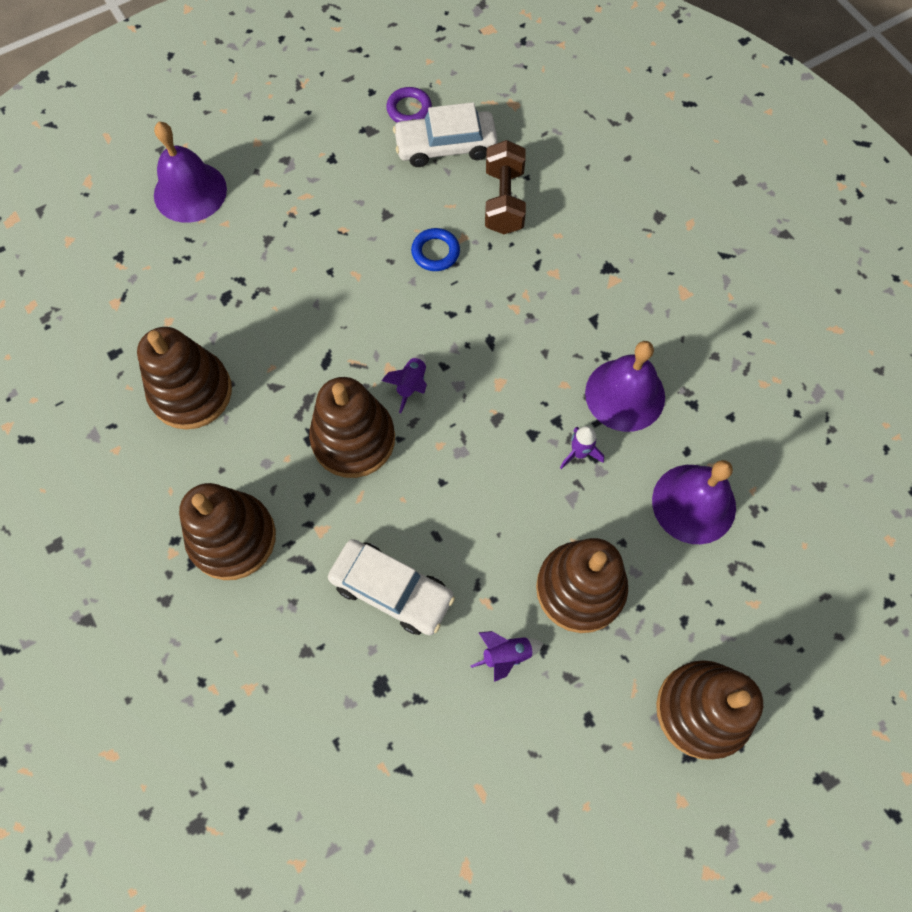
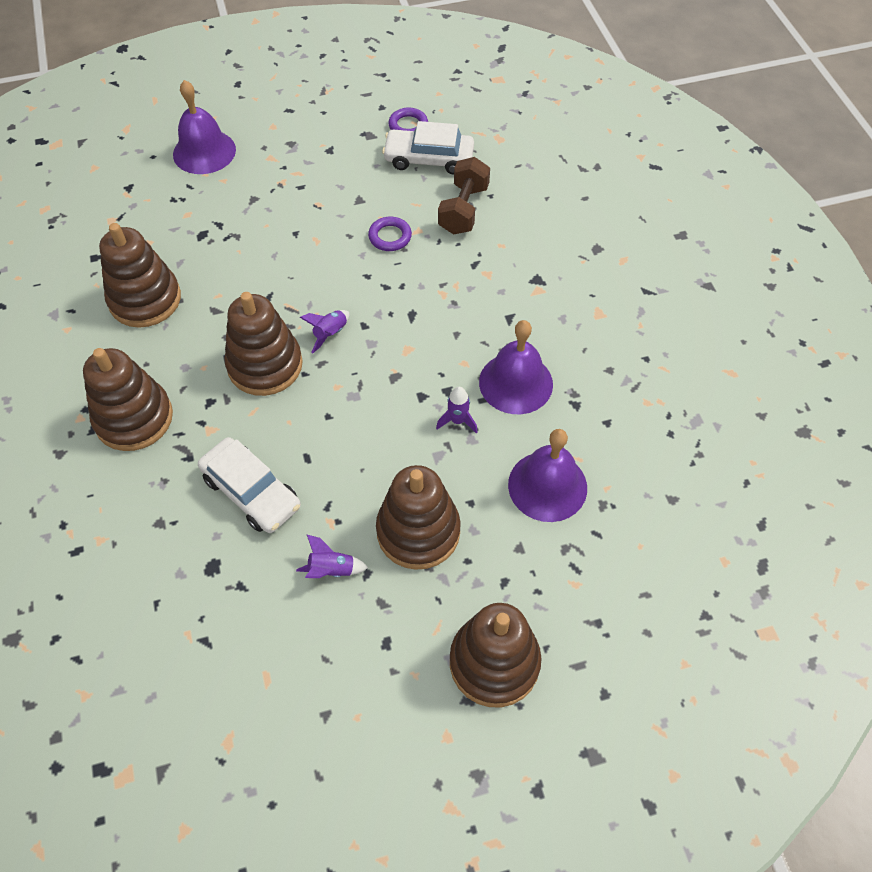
camera: 15 degrees right, 10 degrees down
blue ring [411,228,460,271] -> purple ring [368,217,412,251]

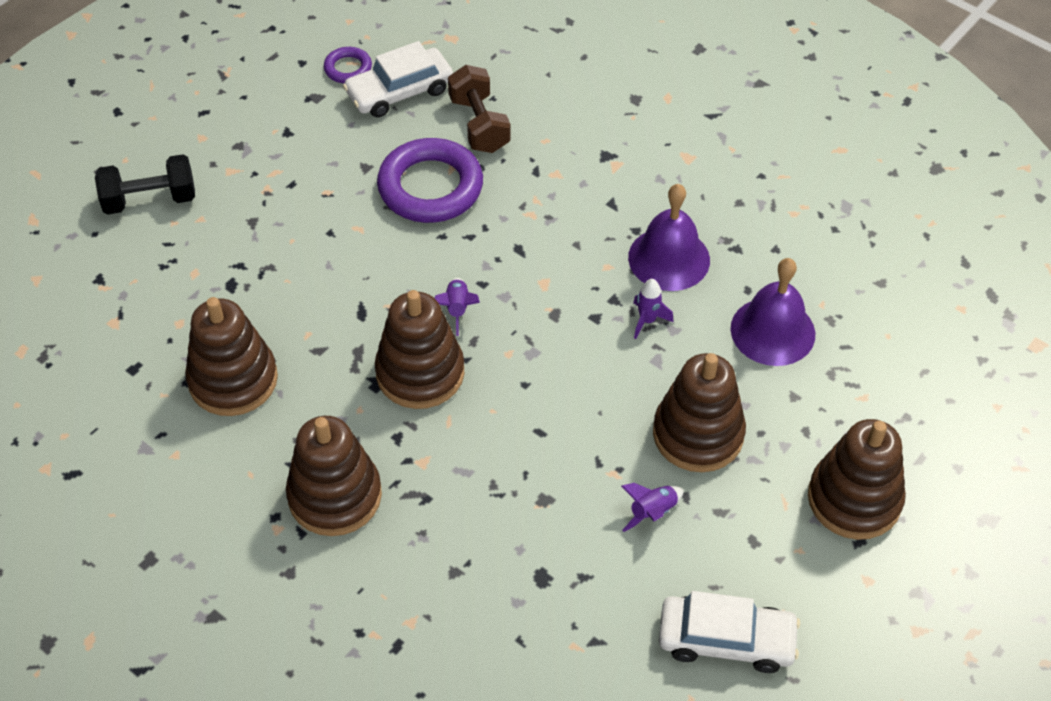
camera: 35 degrees left, 5 degrees down
purple bell [173,80,236,174] -> black dumbbell [95,154,195,215]
white car [198,437,301,533] -> white car moved to [659,591,800,673]
purple ring [368,217,412,251] -> purple ring [377,138,483,223], size x2.06

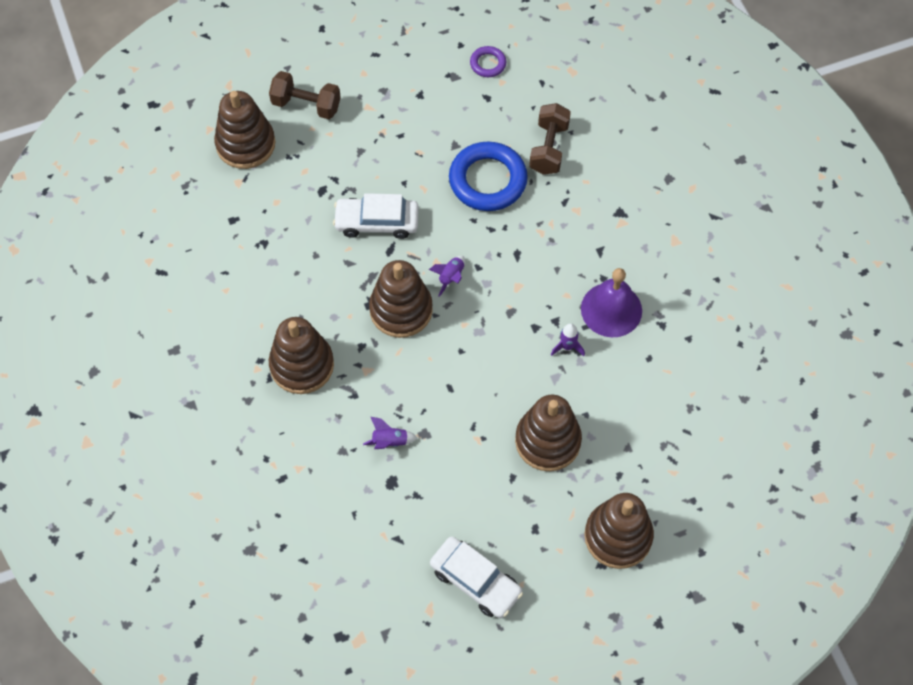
camera: 30 degrees right, 10 degrees up
black dumbbell [95,154,195,215] -> brown dumbbell [269,71,341,119]
brown stacking toy [185,297,278,416] -> brown stacking toy moved to [214,91,276,169]
white car [343,41,453,117] -> white car moved to [333,193,419,239]
purple ring [377,138,483,223] -> blue ring [449,141,528,211]
purple rocket [621,483,684,532] -> purple rocket moved to [363,417,418,449]
purple bell [731,258,815,366] -> none

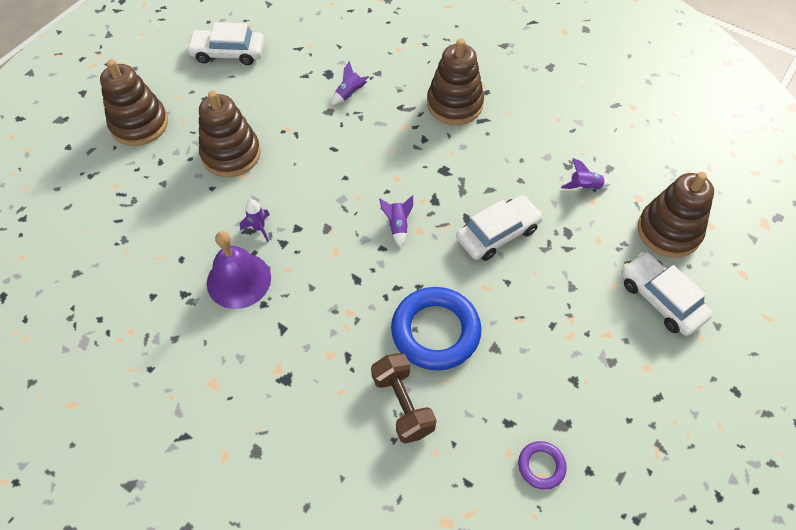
camera: 145 degrees right, 5 degrees down
brown dumbbell [269,71,341,119] -> white car [621,252,713,336]
brown stacking toy [369,260,433,338] -> none
none -> purple rocket [561,158,611,190]

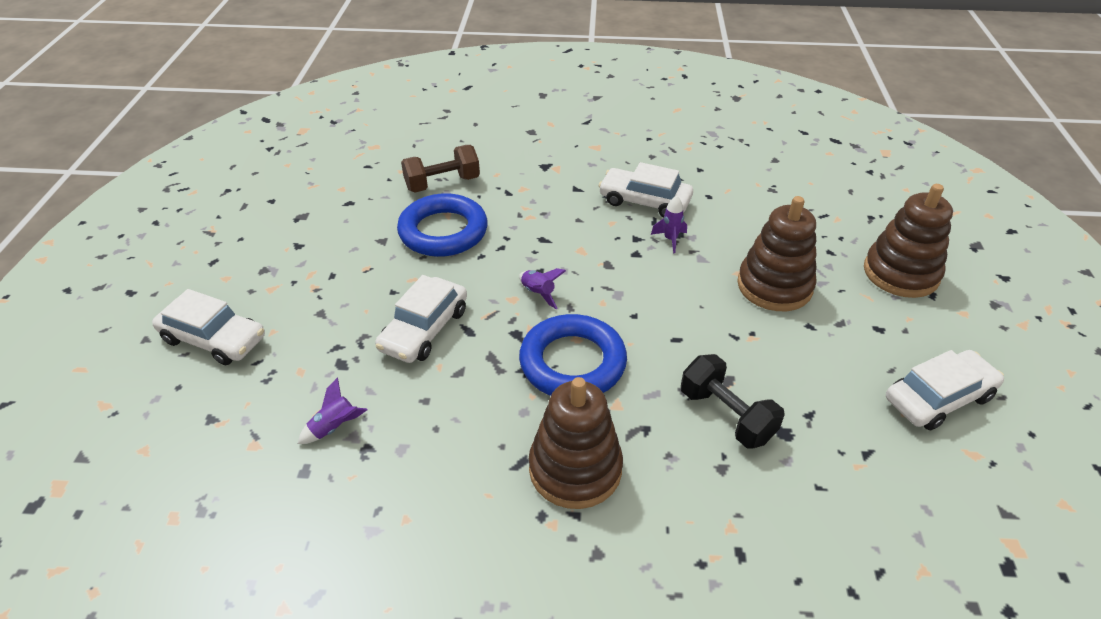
camera: 150 degrees right, 15 degrees down
purple bell [207,231,271,309] -> white car [599,162,693,217]
purple rocket [331,61,369,105] -> black dumbbell [681,354,785,448]
brown dumbbell [371,353,437,444] -> brown dumbbell turned 60 degrees counterclockwise [401,145,480,192]
purple ring [518,441,567,490] -> none
brown stacking toy [638,172,714,258] -> none
none -> blue ring [519,314,627,396]

